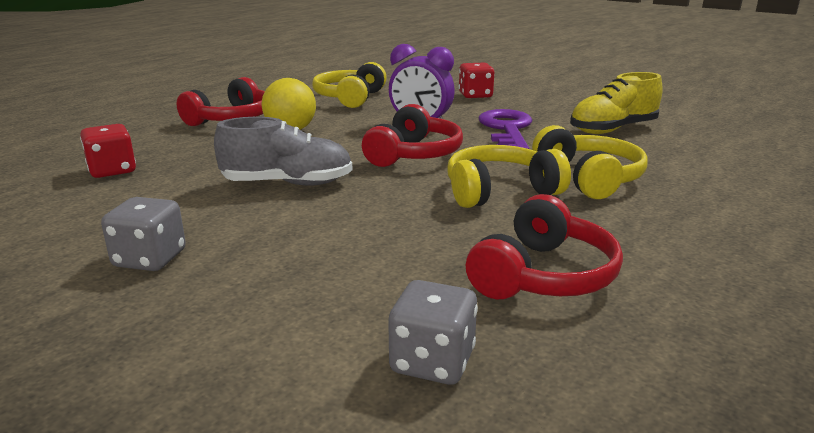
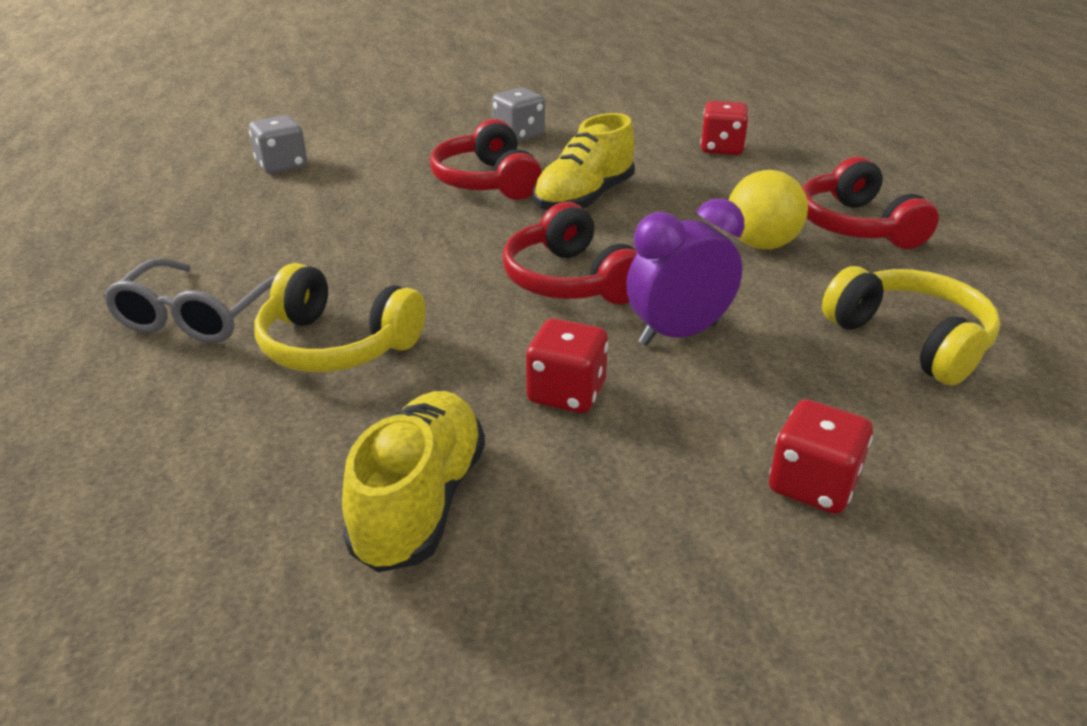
camera: 130 degrees right, 10 degrees up
grey shoe [214,117,353,186] -> yellow shoe [533,113,635,210]
yellow headphones [447,145,571,208] -> none
red headphones [466,194,623,299] -> red headphones moved to [430,119,542,200]
purple key [478,109,532,149] -> red dice [526,319,608,413]
none -> grey glasses [103,258,276,343]

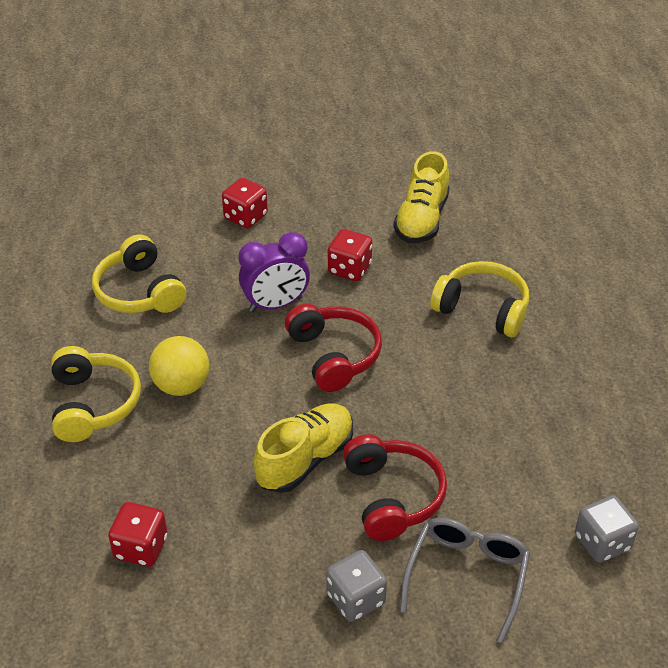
camera: 175 degrees left, 10 degrees up
grey glasses [103,258,276,343] -> grey glasses moved to [400,518,530,643]
red headphones [802,157,939,249] -> yellow headphones [51,346,141,442]

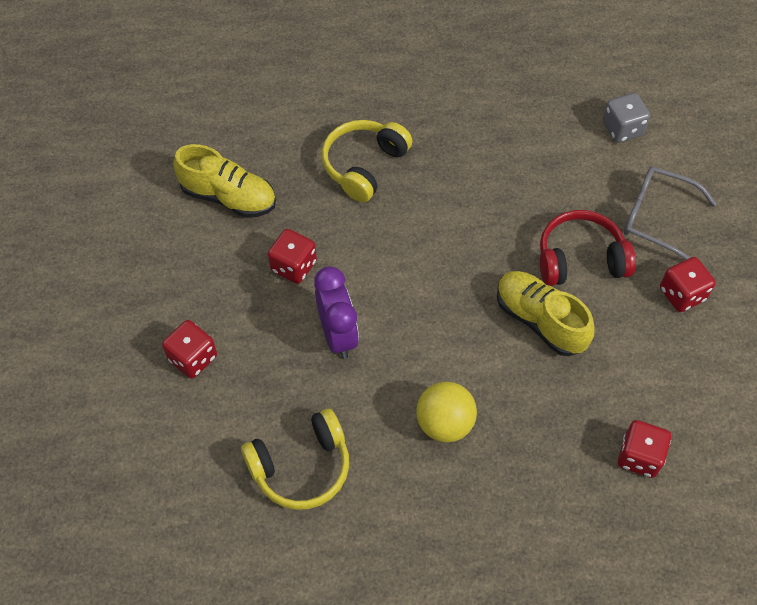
camera: 85 degrees left, 15 degrees up
yellow headphones [51,346,141,442] -> none
red headphones [285,304,382,392] -> none
grey dice [326,550,387,622] -> red dice [660,257,716,312]

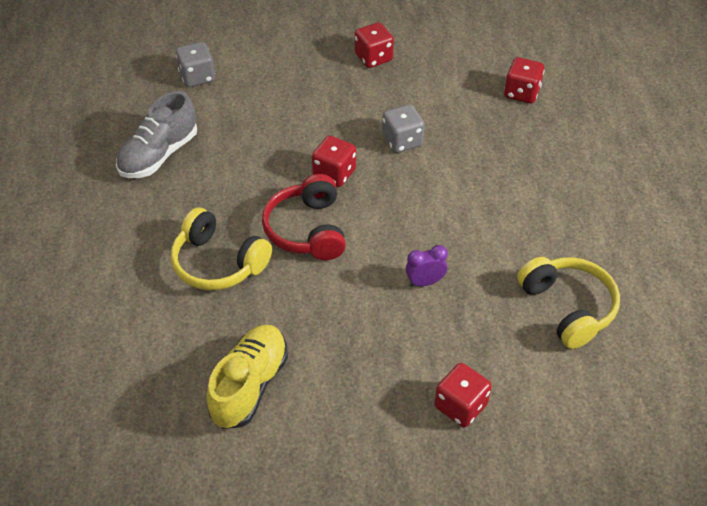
camera: 90 degrees left, 10 degrees down
red dice [268,229,317,284] -> red dice moved to [312,136,356,187]
purple clock [314,266,359,359] -> purple clock [406,245,448,287], size x0.58
yellow ball [416,382,477,442] -> none
yellow shoe [497,271,595,356] -> grey dice [382,104,425,153]
red headphones [540,210,636,286] -> red headphones moved to [262,174,346,260]
grey glasses [624,167,717,260] -> none
none -> grey shoe [116,91,197,178]

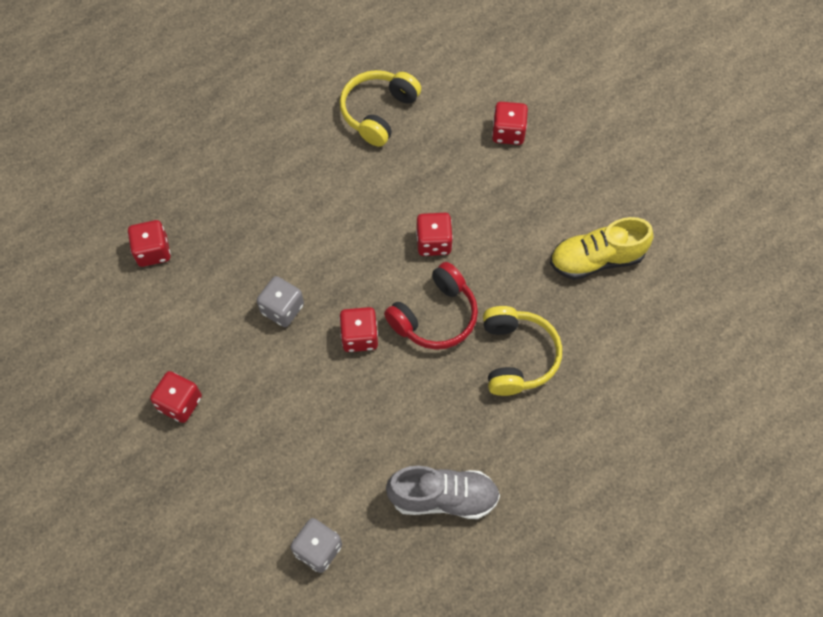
camera: 125 degrees left, 15 degrees up
purple clock [406,245,448,287] -> none
none -> red dice [416,213,453,256]

